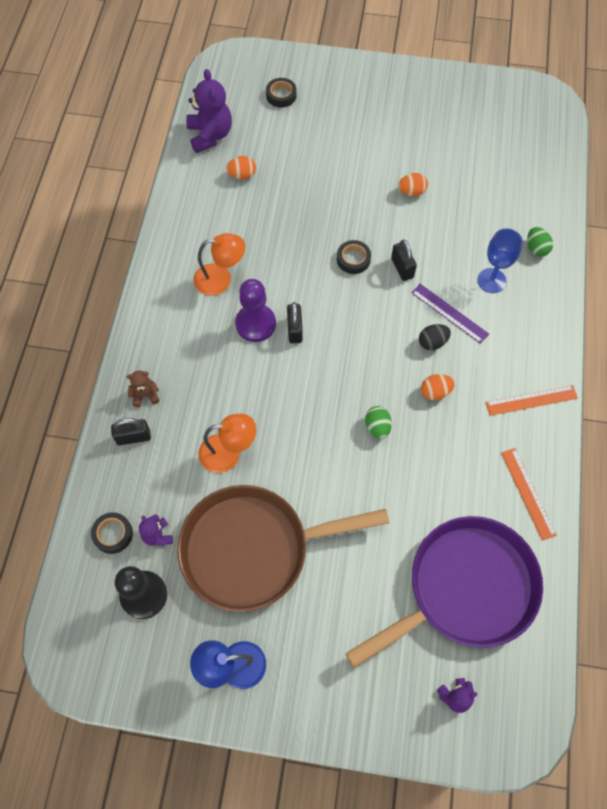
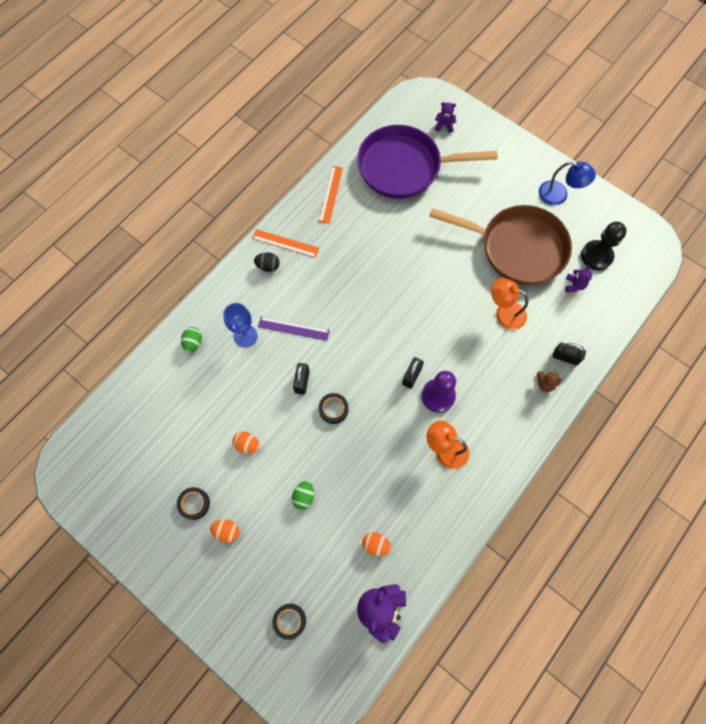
camera: 150 degrees left, 5 degrees up
black tape [91,512,133,554] -> black tape moved to [177,487,210,520]
green egg [365,406,392,439] -> green egg moved to [292,481,314,510]
purple ruler [411,284,489,344] -> purple ruler turned 60 degrees counterclockwise [258,317,330,341]
black egg [419,324,451,350] -> black egg moved to [254,252,280,272]
orange egg [421,374,455,400] -> orange egg moved to [210,519,239,543]

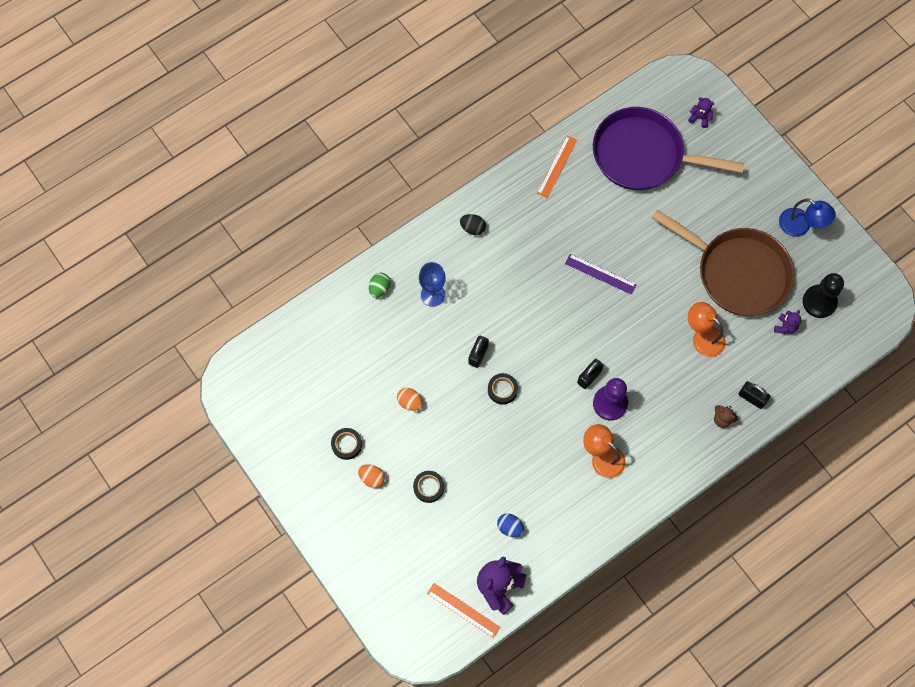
camera: 15 degrees right, 0 degrees up
orange ruler [252,229,319,258] -> orange ruler moved to [427,583,500,638]
purple ruler [258,317,330,341] -> purple ruler moved to [565,254,637,295]
black tape [272,604,306,640] -> black tape moved to [413,471,444,503]
green egg [292,481,314,510] -> none
orange egg [362,532,391,556] -> blue egg [497,513,524,537]

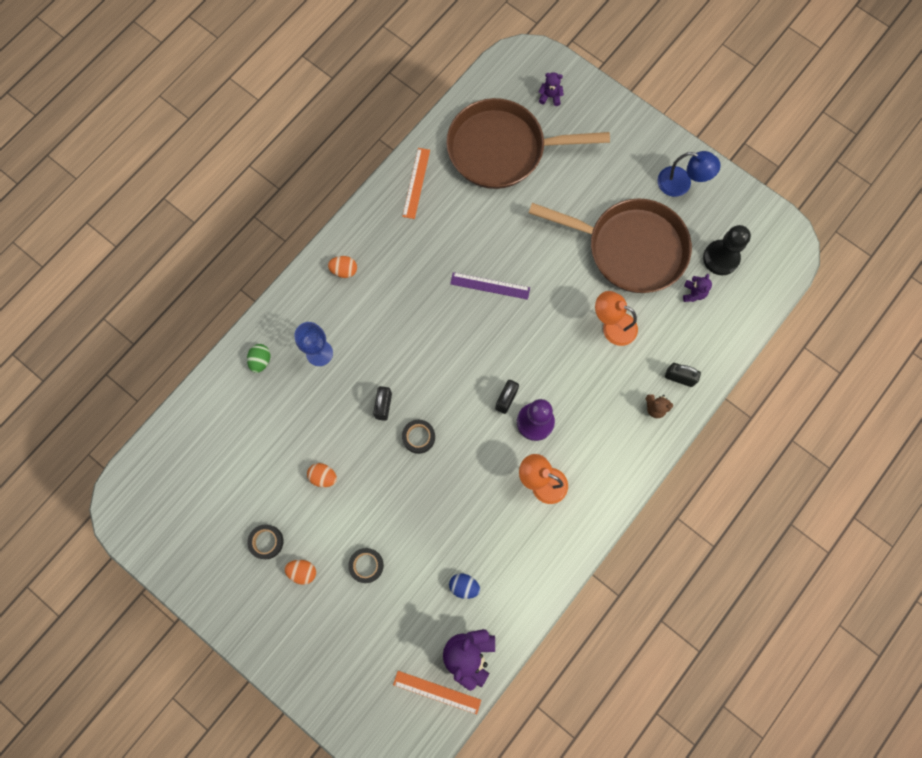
camera: 15 degrees left, 5 degrees up
black egg [460,214,486,235] -> orange egg [328,256,357,278]
purple pan [593,107,744,190] -> brown pan [446,98,610,189]

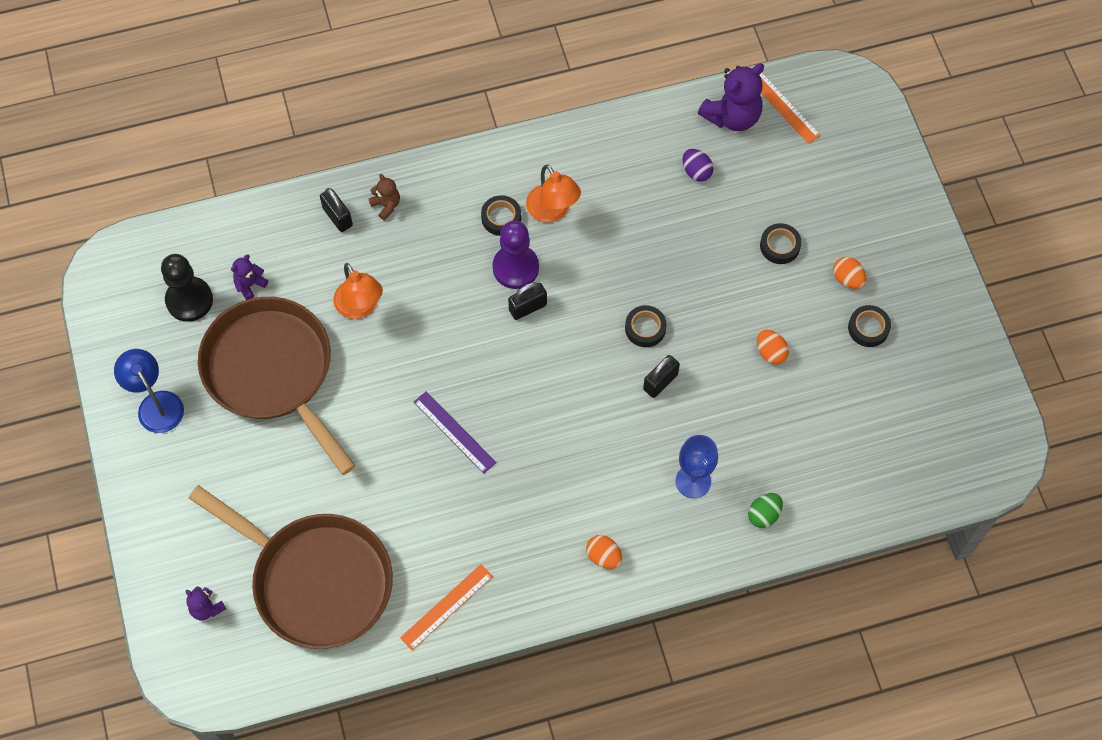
camera: 145 degrees left, 10 degrees down
blue egg [449,573,480,599] -> purple egg [683,149,714,182]
none -> black tape [481,195,521,236]

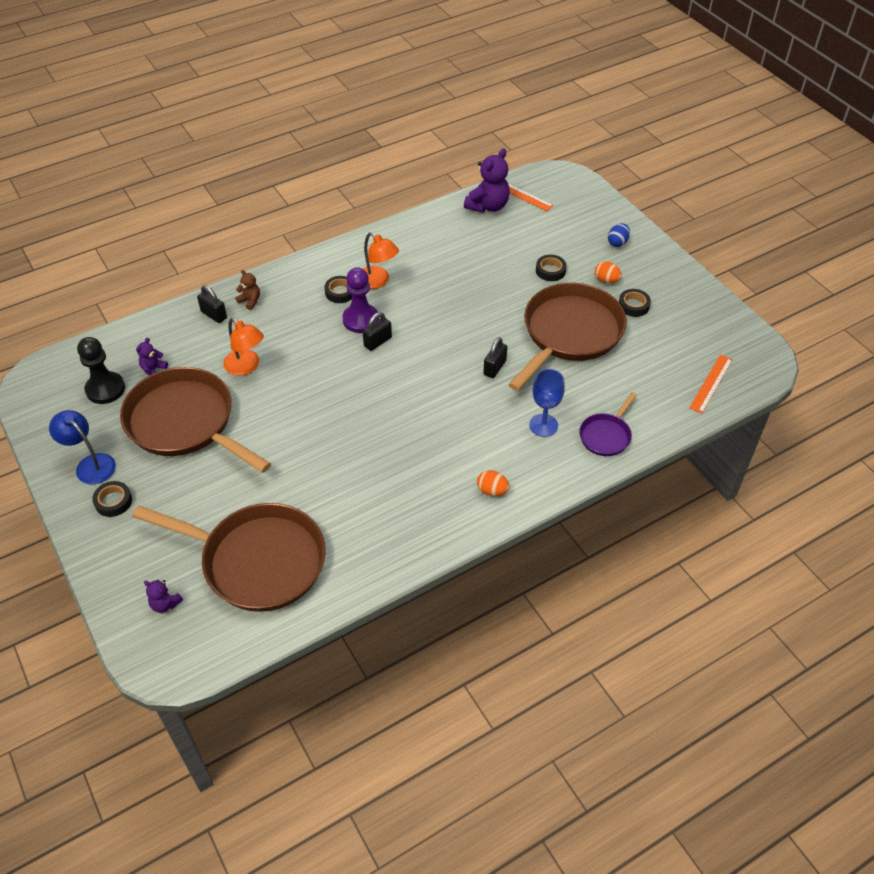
camera: 15 degrees left, 15 degrees down
orange ruler [400,564,493,650] -> orange ruler moved to [689,355,733,413]
purple ruler [414,391,497,474] -> none
black tape [625,305,667,347] -> black tape moved to [92,481,132,517]
purple egg [683,149,714,182] -> none
green egg [748,493,783,528] -> purple pan [579,392,637,456]
orange egg [757,330,789,365] -> brown pan [508,283,627,391]
none -> blue egg [608,223,630,247]

